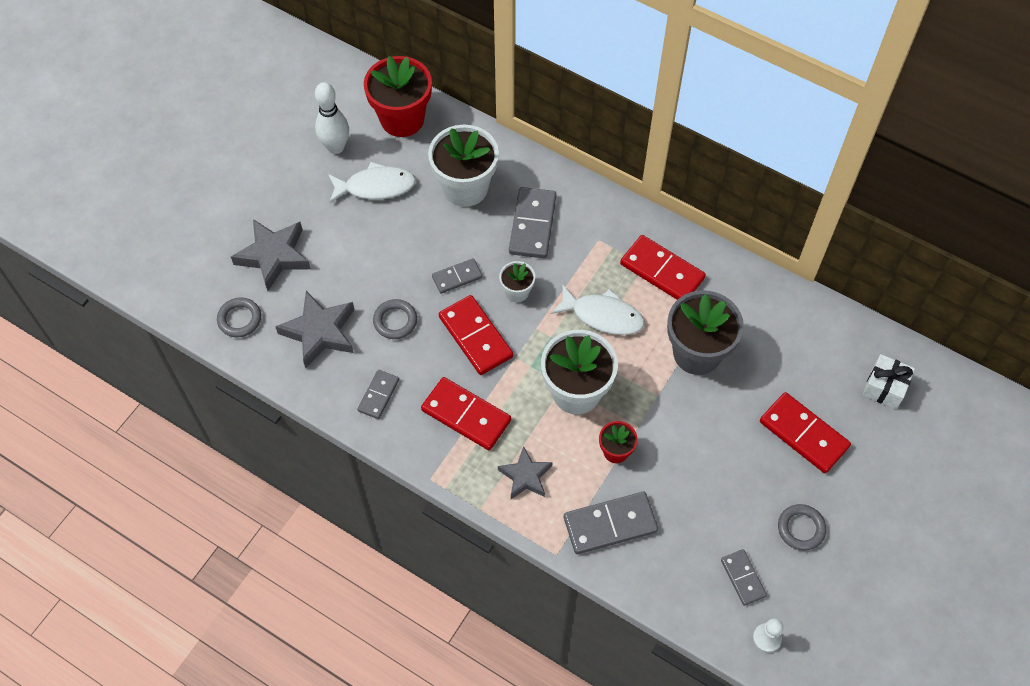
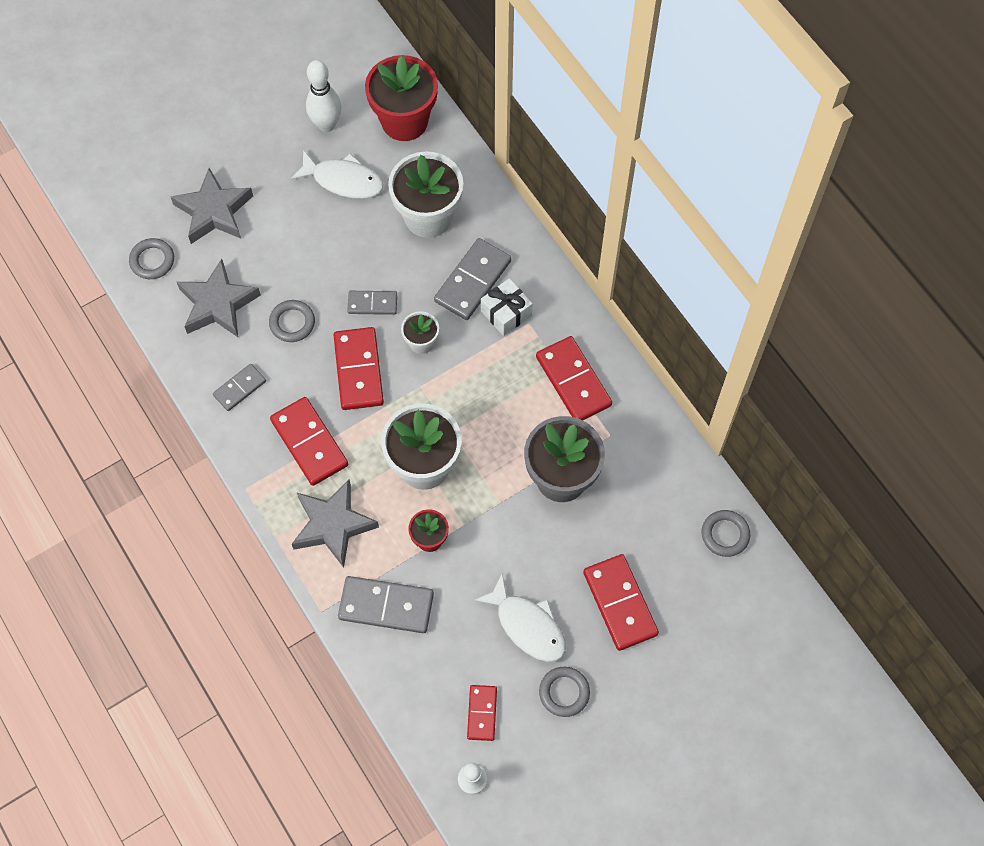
camera: 25 degrees right, 5 degrees up
grey star [498,446,552,499] -> grey star [292,480,379,568], size x1.55
white fish [551,285,645,335] -> white fish moved to [474,574,566,662]
grey domino [721,549,767,606] -> red domino [467,685,497,741]
white gift [862,354,915,409] -> white gift moved to [481,278,533,336]
none -> grey ring [701,510,750,557]

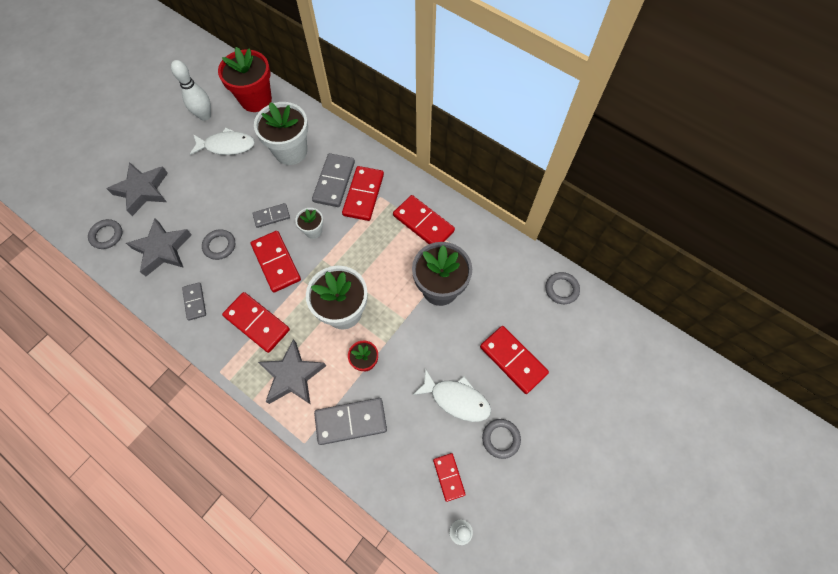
camera: 20 degrees left, 0 degrees up
grey domino [213,364,266,411] -> grey domino turned 45 degrees counterclockwise [182,282,206,321]
white gift [481,278,533,336] -> red domino [342,166,384,221]

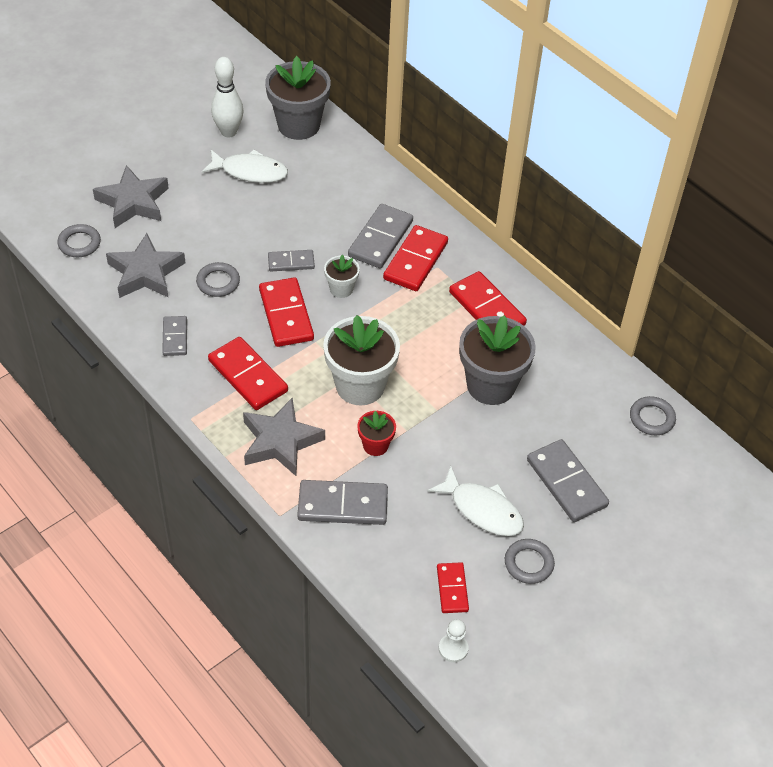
camera: 10 degrees right, 15 degrees down
red flower pot [218,47,272,112] -> grey flower pot [265,56,331,140]
white flower pot [254,102,308,165] -> none
red domino [480,326,549,394] -> grey domino [527,439,609,522]

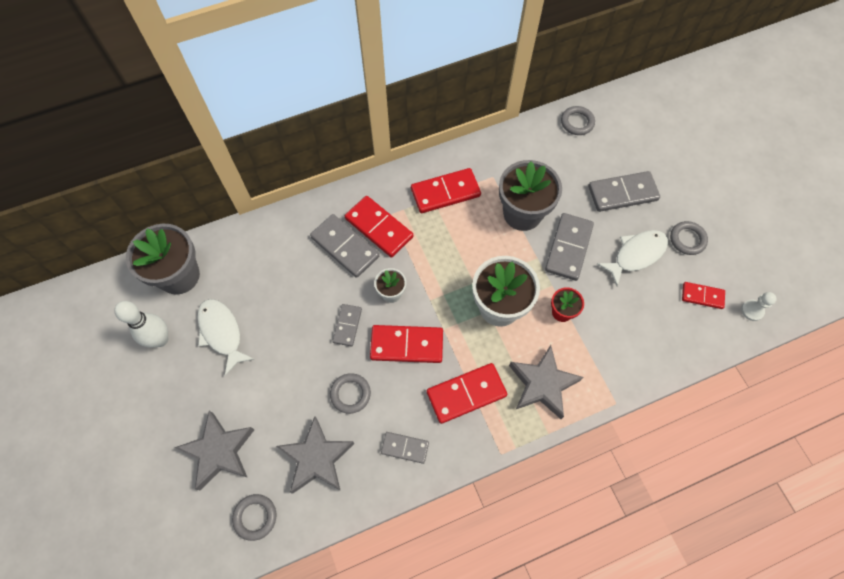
camera: 70 degrees left, 15 degrees up
white fish [202,150,288,183] -> white fish turned 60 degrees counterclockwise [197,299,255,376]
grey domino [297,480,388,525] -> grey domino moved to [545,213,594,281]

